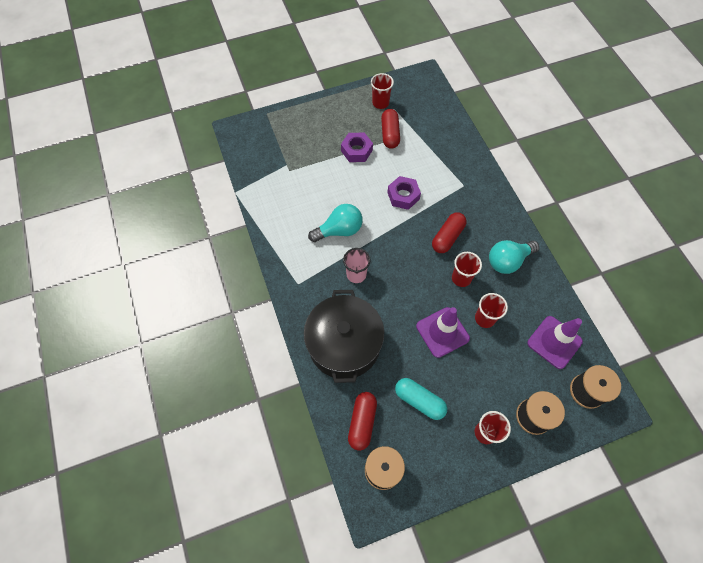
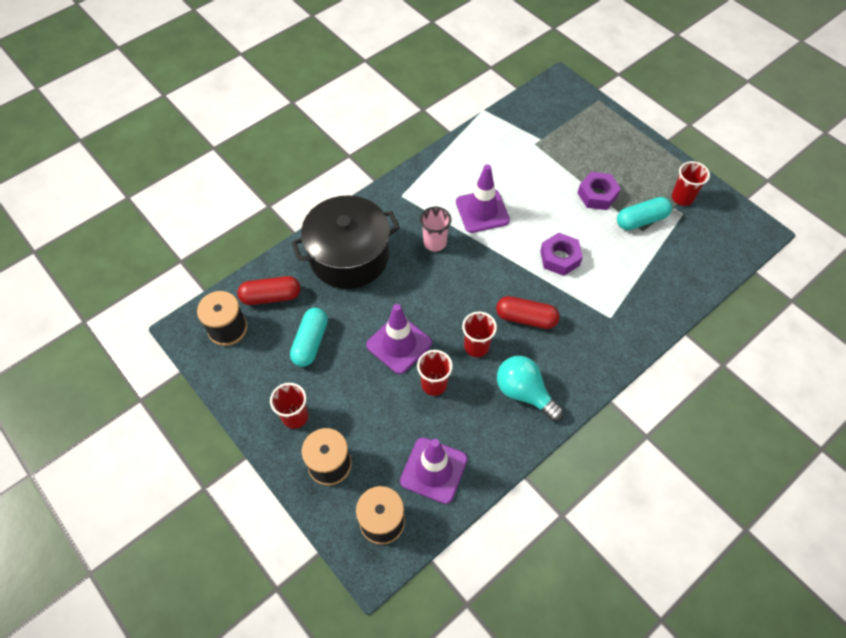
camera: 70 degrees right, 5 degrees down
turquoise light bulb [308,204,363,242] -> purple traffic cone [456,164,510,233]
red capsule [381,109,400,149] -> turquoise capsule [617,197,672,230]

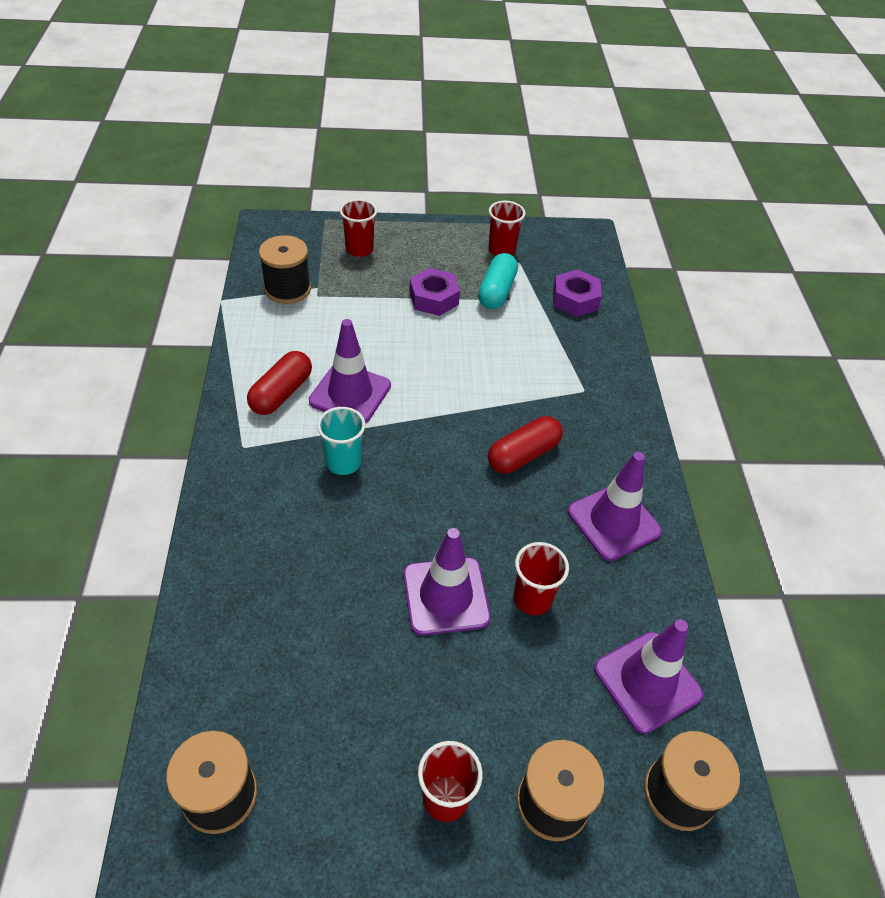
camera: 55 degrees left, 10 degrees down
red capsule [237,276,300,305] -> red capsule moved to [247,351,312,415]
turquoise capsule [290,308,328,367] -> none
black pot [291,195,400,289] -> none
pink cup [420,207,451,252] -> turquoise cup [317,407,365,475]
red cup [462,312,497,357] -> red cup moved to [339,199,377,257]
turquoise light bulb [497,356,563,421] -> purple traffic cone [568,452,662,561]
purple nut [540,233,583,276] -> purple nut moved to [553,269,602,317]
none -> black spool [259,235,311,304]

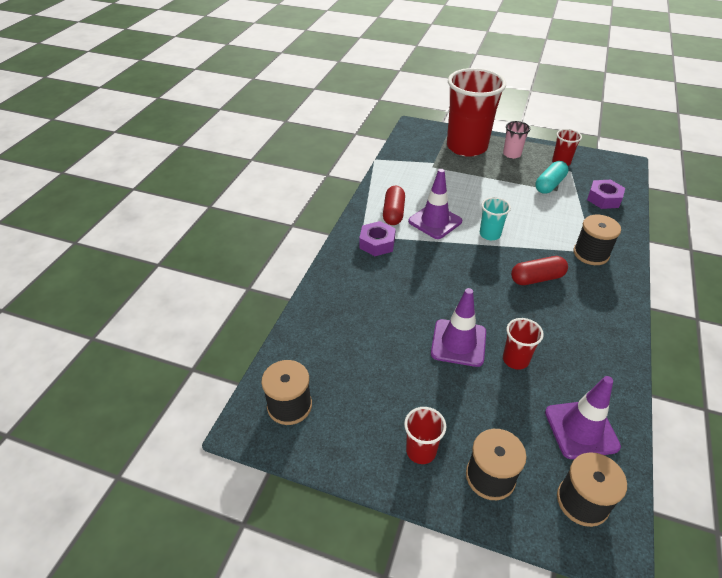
camera: 25 degrees right, 5 degrees down
red capsule [247,351,312,415] -> red capsule turned 45 degrees counterclockwise [383,186,405,225]
black spool [259,235,311,304] -> black spool moved to [573,215,621,265]
turquoise cup [317,407,365,475] -> turquoise cup moved to [480,197,511,240]
red cup [339,199,377,257] -> red cup [447,68,506,157], size x2.32
purple nut [409,268,460,316] -> purple nut moved to [359,221,396,256]
purple traffic cone [568,452,662,561] -> none
none -> pink cup [503,121,530,159]

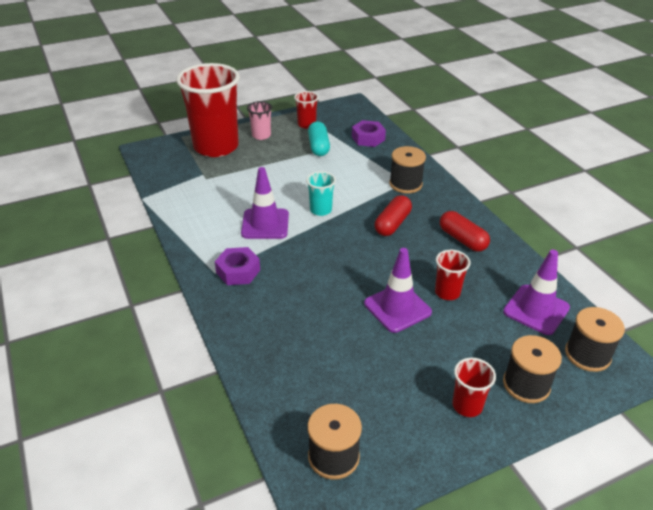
camera: 45 degrees left, 5 degrees down
red capsule [383,186,405,225] -> red capsule moved to [440,211,490,252]

